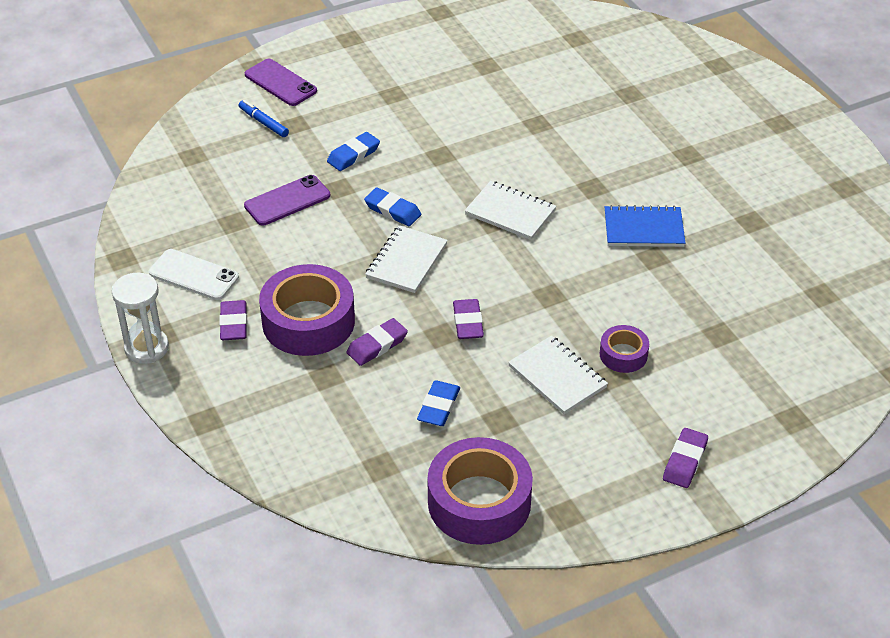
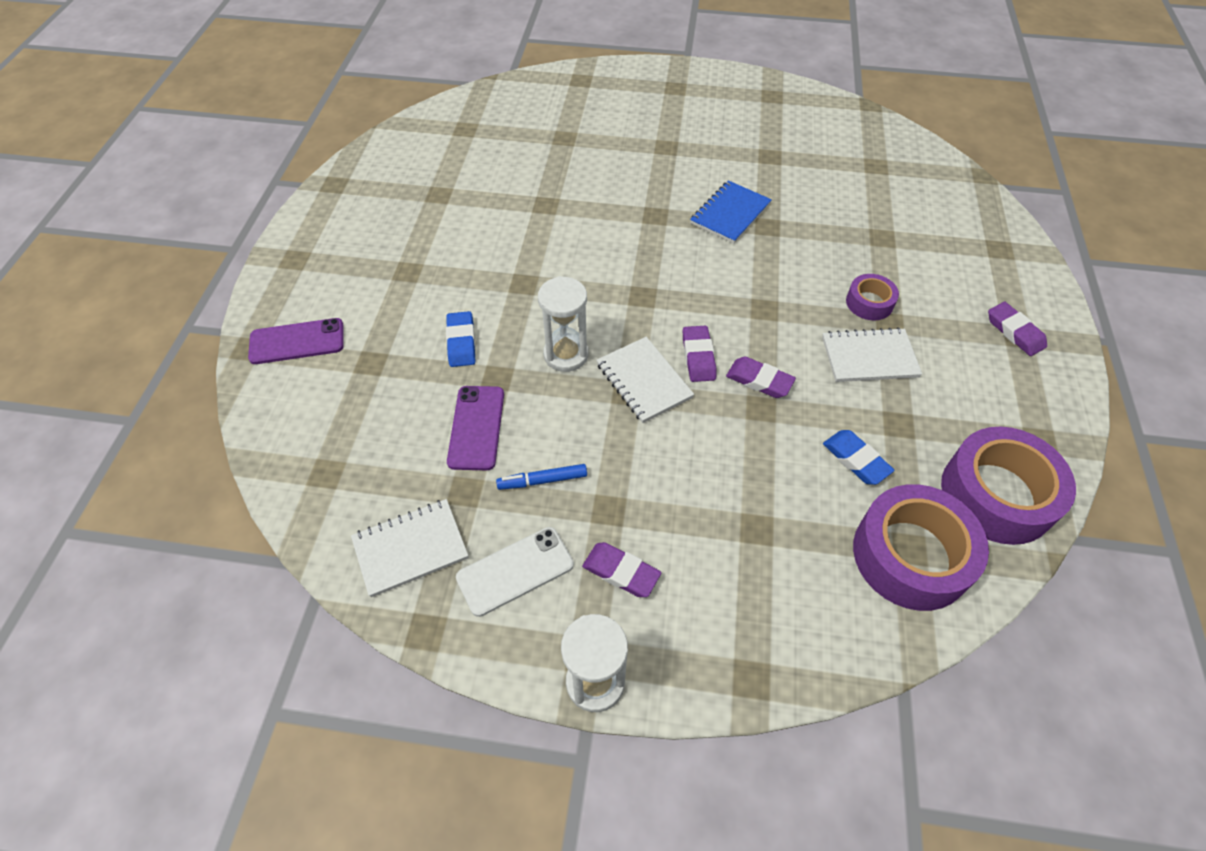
camera: 55 degrees left, 10 degrees up
blue marker [238,100,289,137] -> blue marker moved to [496,464,587,490]
purple tape [259,264,355,356] -> purple tape moved to [853,484,989,611]
purple eraser [346,318,408,366] -> purple eraser moved to [683,326,716,382]
blue eraser [364,187,421,226] -> white hourglass [538,276,588,372]
white notebook [465,181,556,240] -> white notebook moved to [351,499,468,597]

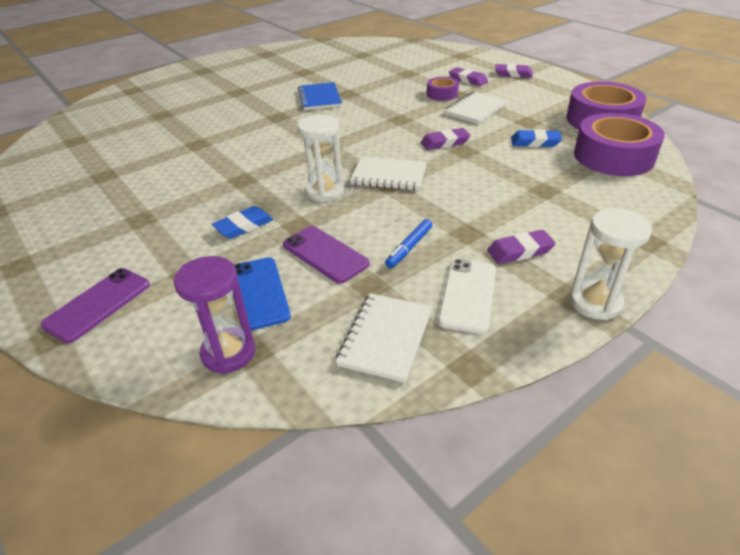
camera: 45 degrees left, 15 degrees down
blue eraser [446,311,476,367] -> blue eraser turned 75 degrees counterclockwise [212,206,274,239]
purple eraser [683,326,716,382] -> purple eraser moved to [449,67,488,86]
none -> purple hourglass [174,256,255,374]
none -> blue phone [234,257,291,331]

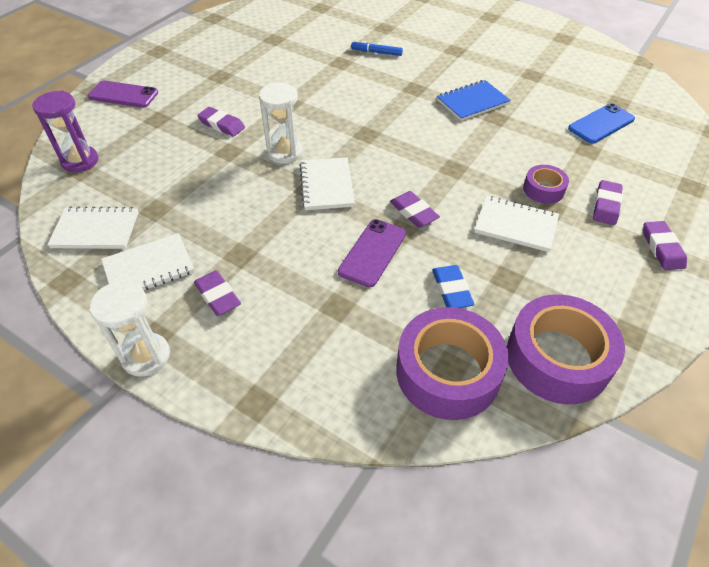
camera: 70 degrees right, 10 degrees up
blue eraser [212,206,274,239] -> purple eraser [197,107,245,137]
blue phone [234,257,291,331] -> blue phone moved to [568,103,635,144]
purple phone [283,226,370,284] -> purple phone moved to [338,219,406,287]
blue marker [385,219,432,268] -> blue marker moved to [351,40,403,56]
white phone [438,259,496,334] -> white notebook [101,233,194,290]

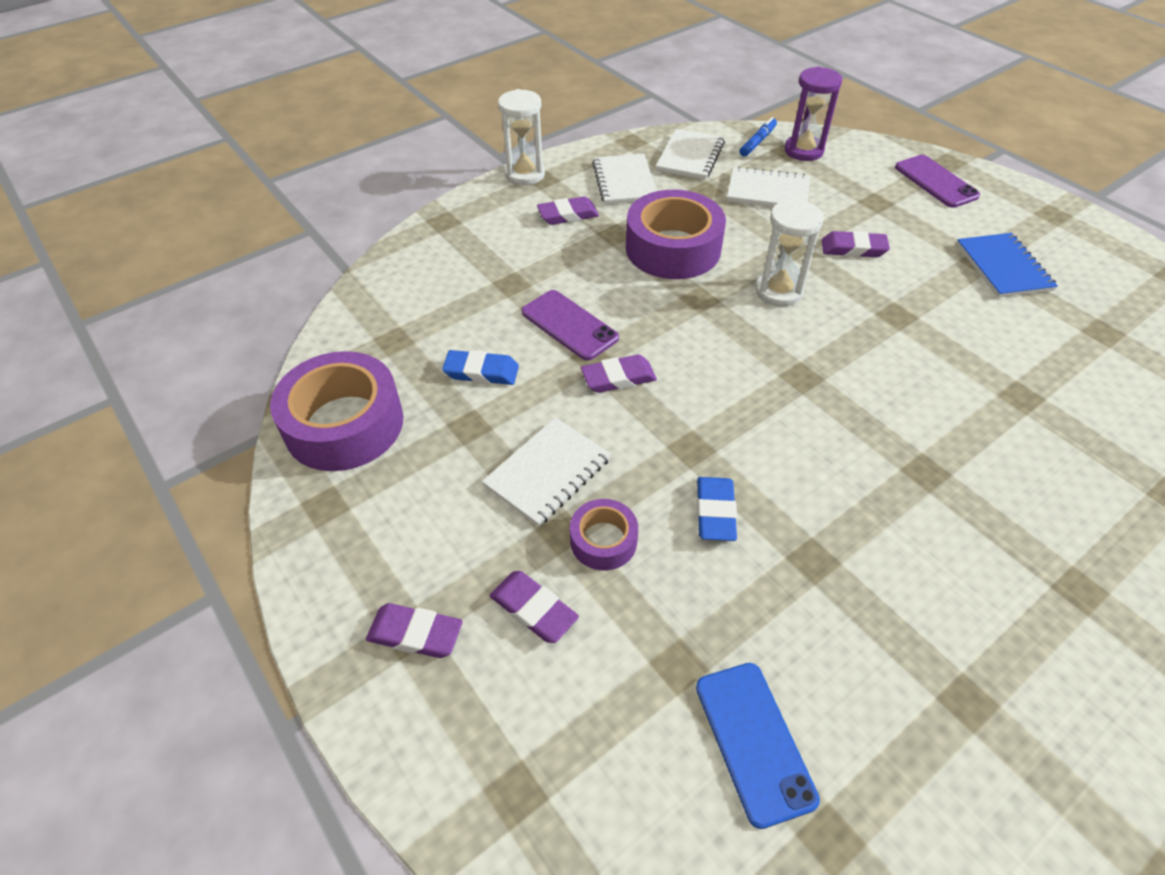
camera: 110 degrees right, 0 degrees up
purple phone [88,80,158,108] -> purple phone turned 60 degrees counterclockwise [895,155,980,208]
purple eraser [197,107,245,137] -> purple eraser turned 45 degrees clockwise [822,231,890,257]
white notebook [299,157,355,210] -> white notebook moved to [727,166,810,207]
blue marker [351,40,403,56] -> blue marker moved to [740,117,777,157]
purple tape [396,307,509,420] -> purple tape moved to [626,190,726,279]
blue notebook [437,80,511,121] -> blue notebook moved to [956,233,1058,298]
none -> blue eraser [697,477,737,541]

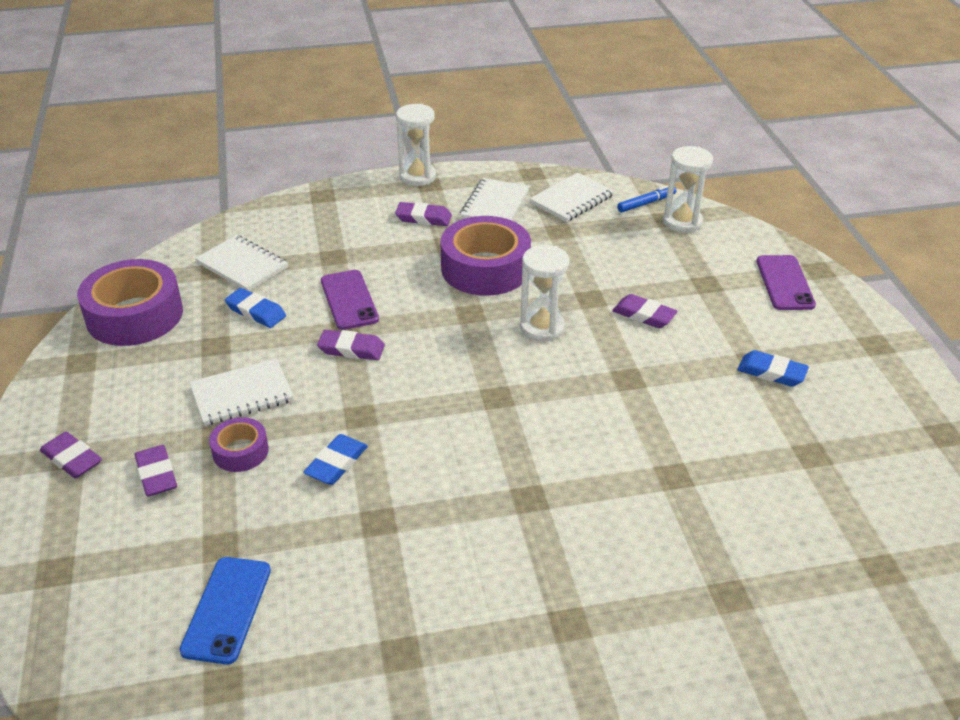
camera: 25 degrees right, 10 degrees down
white notebook [727,166,810,207] -> white notebook moved to [195,235,288,291]
purple hourglass [785,66,842,161] -> white hourglass [663,146,713,233]
blue notebook [956,233,1058,298] -> blue eraser [737,350,809,387]

